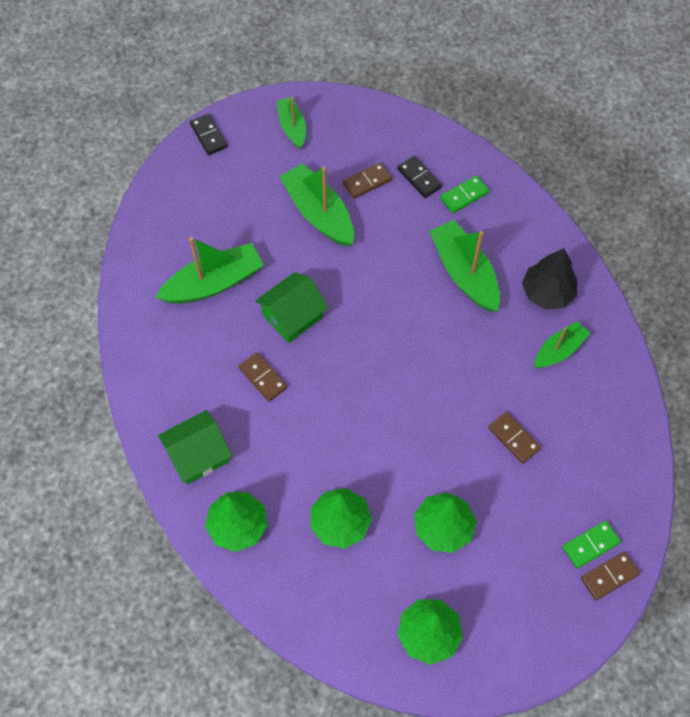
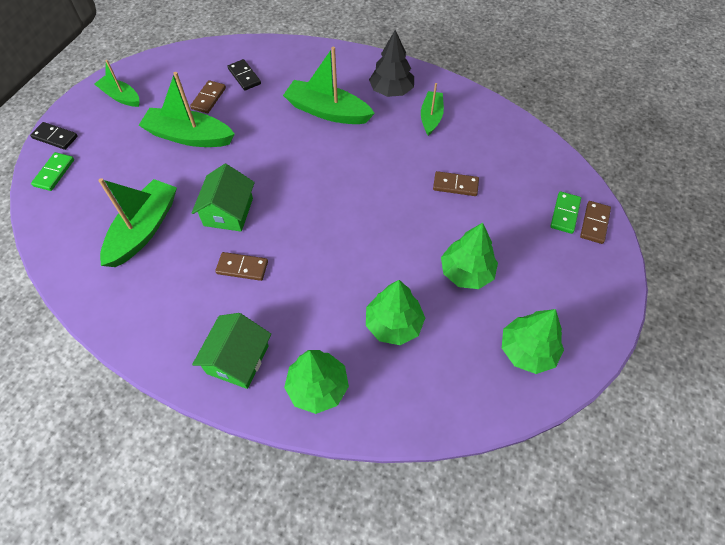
camera: 40 degrees left, 5 degrees down
black domino [397,156,442,198] -> black domino turned 45 degrees clockwise [227,59,261,91]
green domino [440,175,489,213] -> green domino moved to [31,152,74,191]

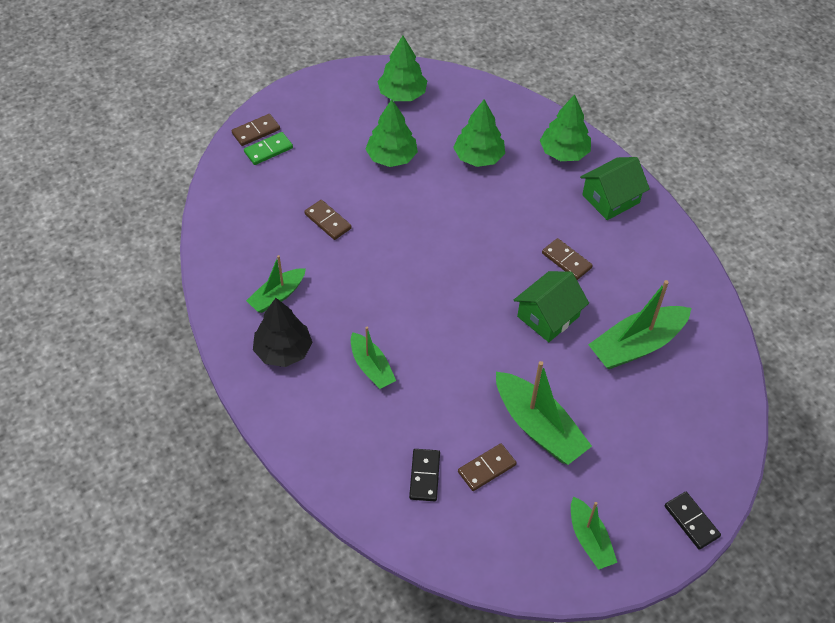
camera: 145 degrees left, 5 degrees down
green domino [31,152,74,191] -> none
green boat [283,47,375,124] -> green boat [351,327,396,389], size x0.61

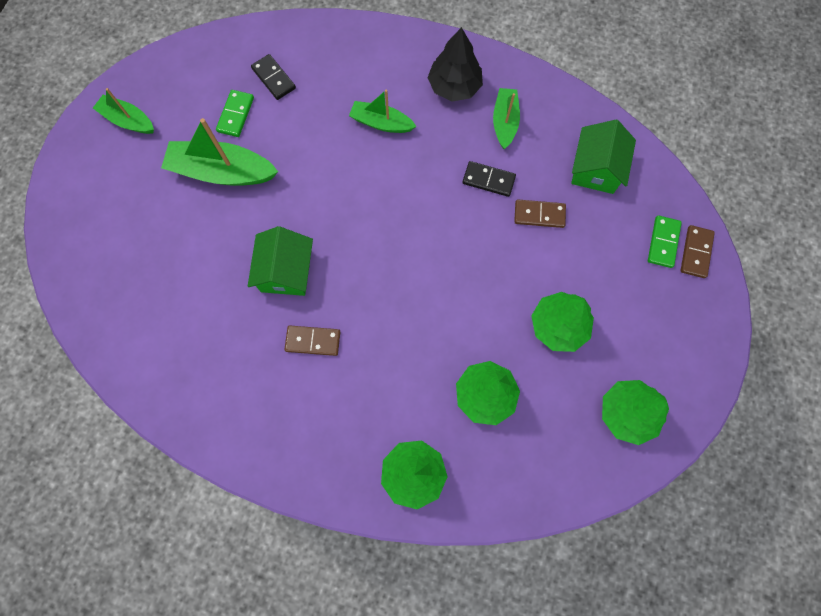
camera: 140 degrees right, 20 degrees up
brown domino [458,443,517,491] -> green domino [216,90,254,137]
green house [580,157,650,220] -> green house moved to [571,120,636,194]
green boat [588,280,692,369] -> none
black domino [665,492,721,550] -> black domino moved to [463,161,516,197]

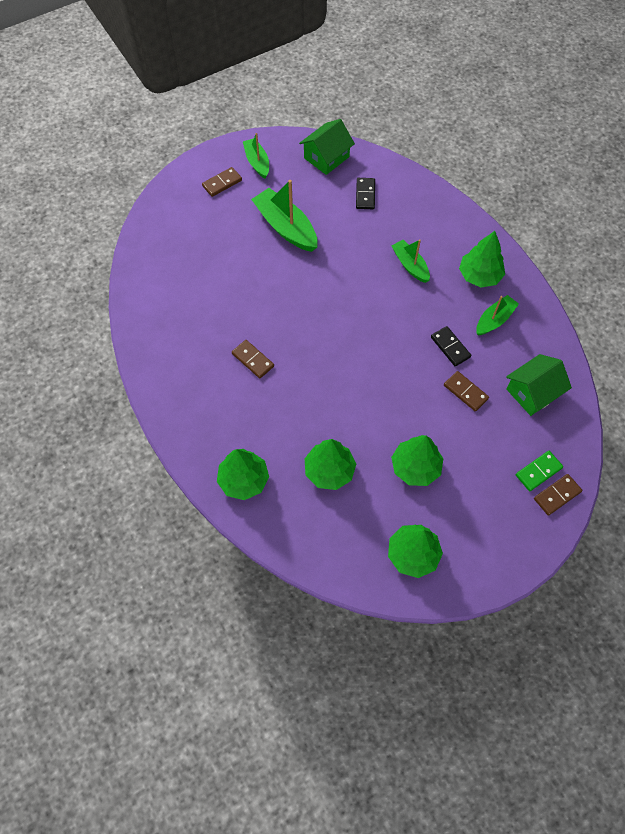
camera: 40 degrees right, 10 degrees down
green domino [216,90,254,137] -> none
green house [248,226,313,296] -> green house moved to [299,119,355,175]
black tree [427,27,483,101] -> green tree [459,231,505,288]
none -> brown domino [202,167,242,197]

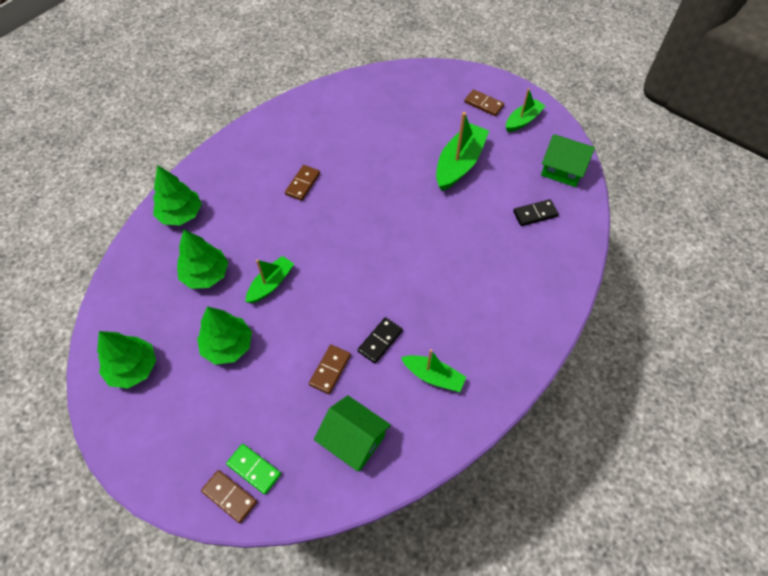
camera: 70 degrees right, 5 degrees down
green boat [392,240,430,283] -> green boat moved to [246,256,294,303]
green tree [459,231,505,288] -> none

